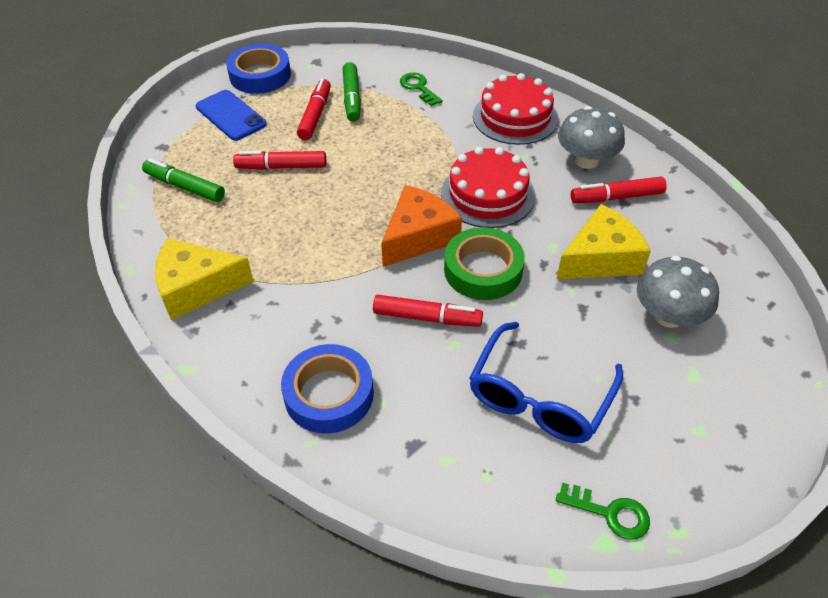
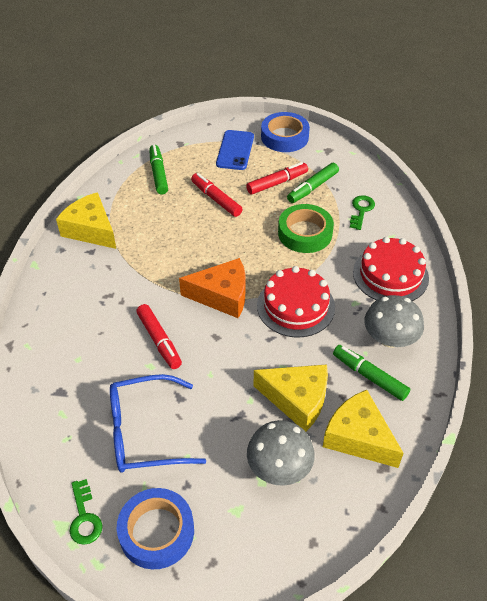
camera: 50 degrees right, 0 degrees up
blue tape [281,344,374,434] -> blue tape moved to [117,488,194,570]
green tape [444,227,525,300] -> green tape moved to [278,204,334,253]
red marker [571,177,667,203] -> green marker [333,345,410,401]
none -> yellow cheese [323,390,404,468]

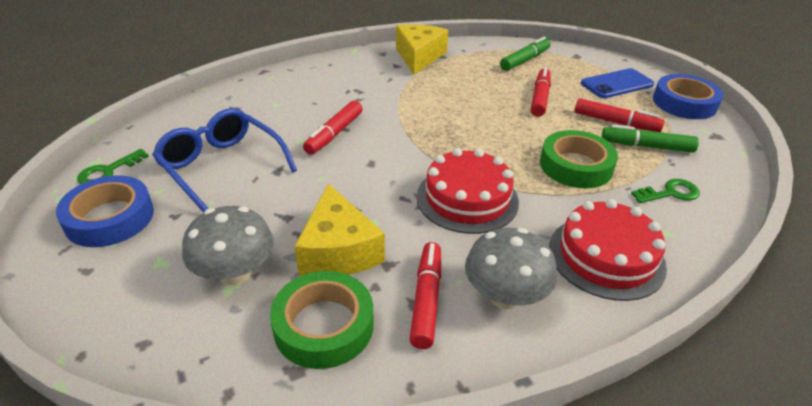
camera: 55 degrees right, 10 degrees down
orange cheese [179,258,245,318] -> none
yellow cheese [323,390,404,468] -> green tape [270,271,374,369]
green marker [333,345,410,401] -> red marker [410,242,441,349]

